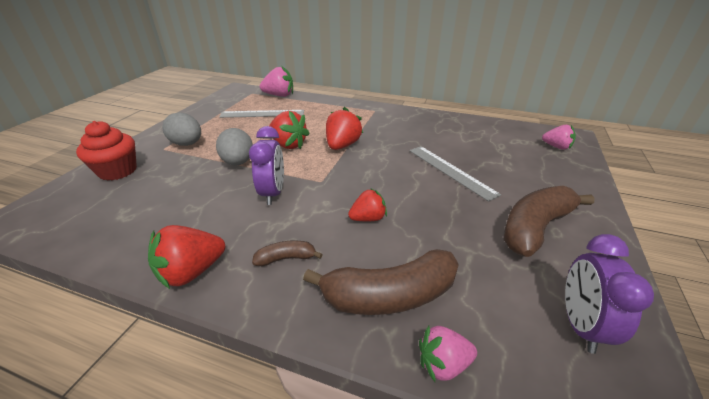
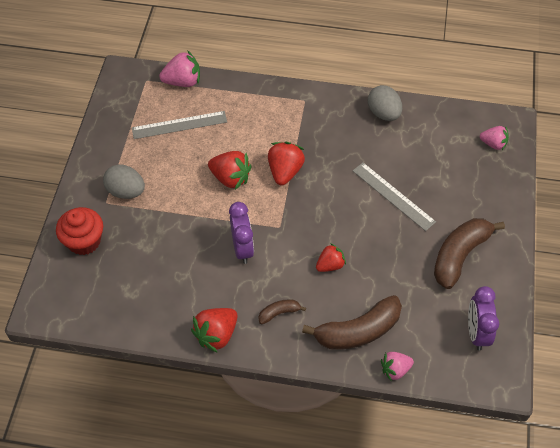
camera: 10 degrees left, 20 degrees up
grey egg [216,128,253,165] -> grey egg moved to [368,85,402,121]

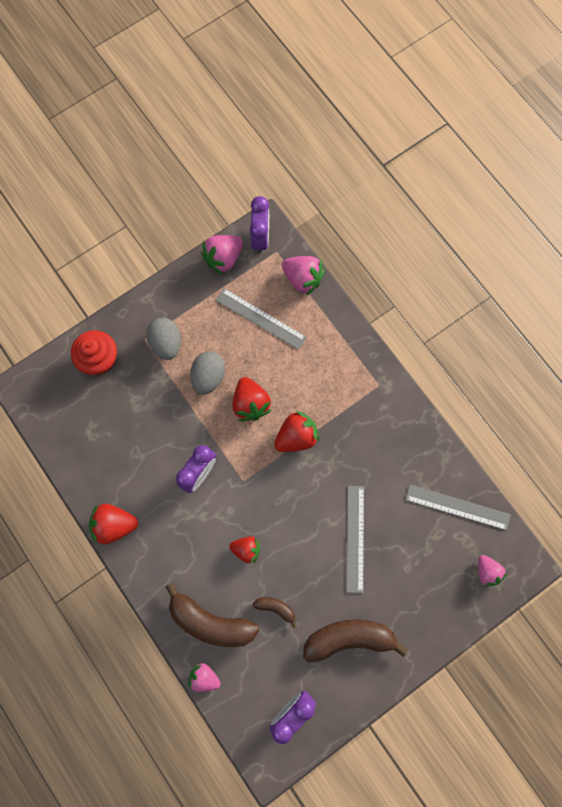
camera: 45 degrees right, 20 degrees up
brown banana [258,299,306,324] -> brown banana moved to [253,597,297,628]
grey egg [368,85,402,121] -> grey egg moved to [190,351,225,395]
none -> pink strawberry [201,235,243,275]
none -> purple clock [250,196,269,254]
none -> grey ruler [405,485,511,530]

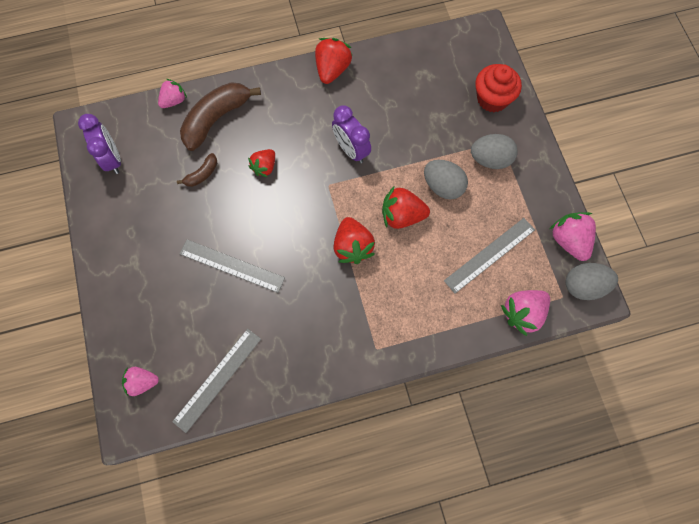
camera: 110 degrees right, 5 degrees down
purple clock [250,196,269,254] -> grey egg [566,263,618,300]
brown banana [303,619,408,662] -> none

